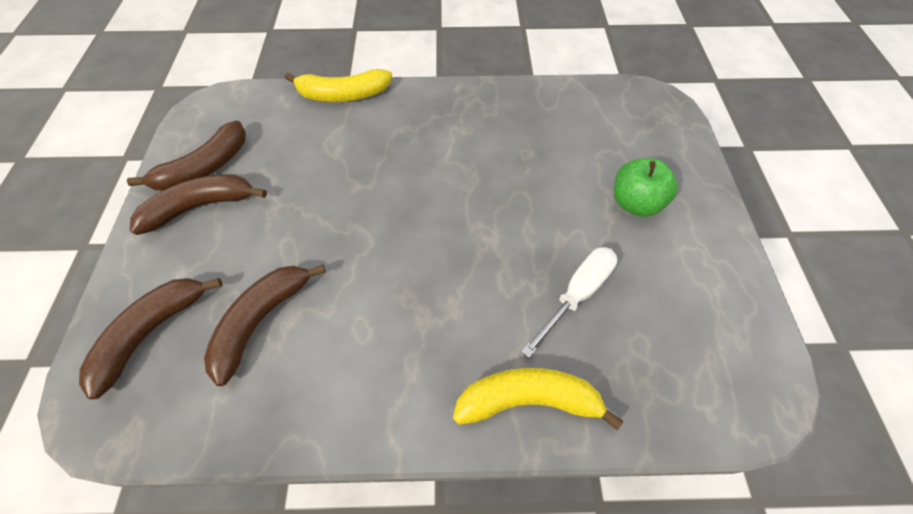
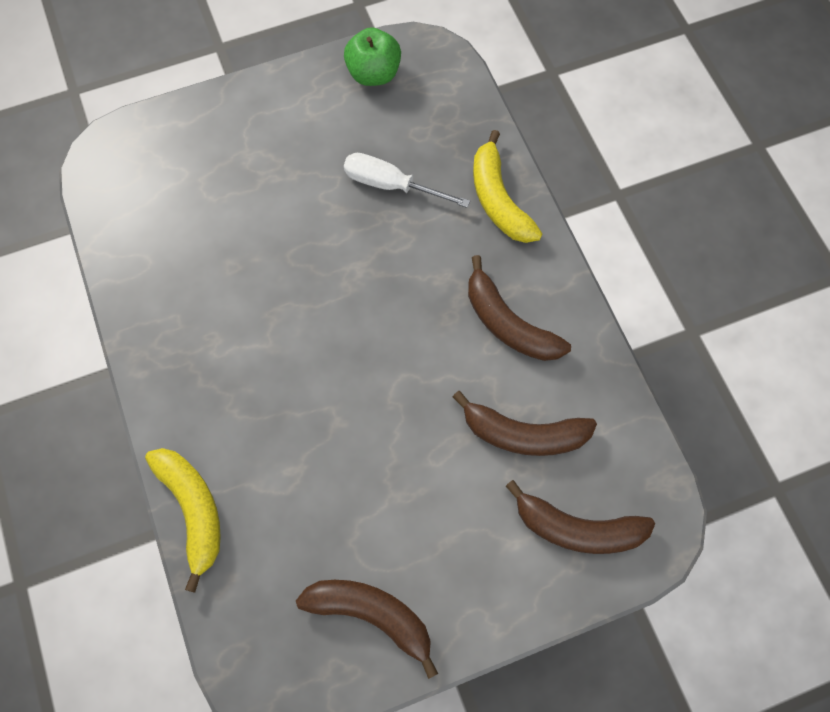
camera: 110 degrees left, 10 degrees up
brown banana [130,174,267,235] -> brown banana moved to [468,255,571,361]
green apple [614,158,678,217] -> green apple moved to [344,27,401,86]

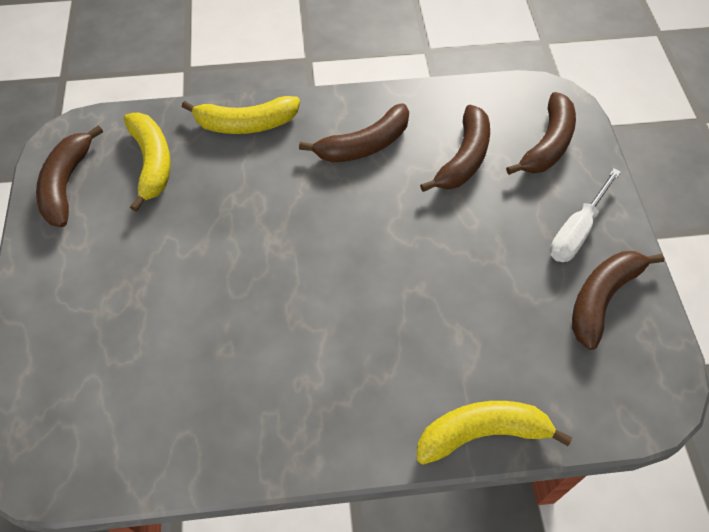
camera: 75 degrees left, 10 degrees down
green apple [344,27,401,86] -> brown banana [36,125,103,227]
white screwdriver [344,153,470,208] -> white screwdriver moved to [550,168,621,262]
none -> yellow banana [124,113,171,212]

